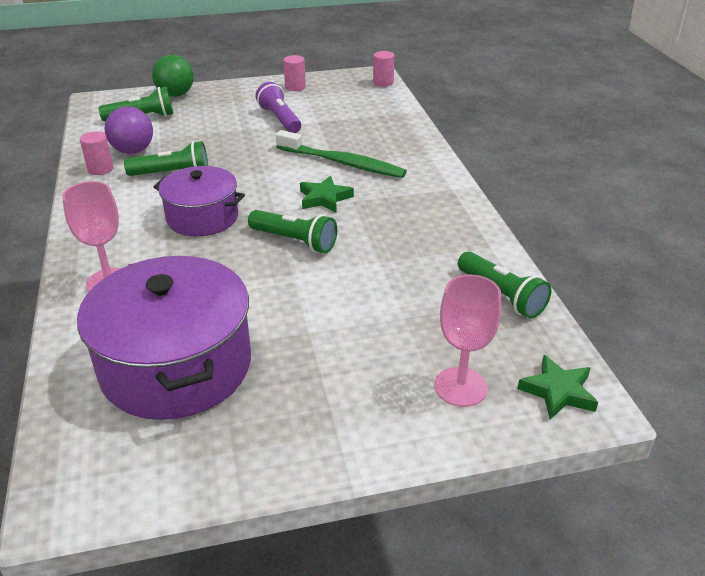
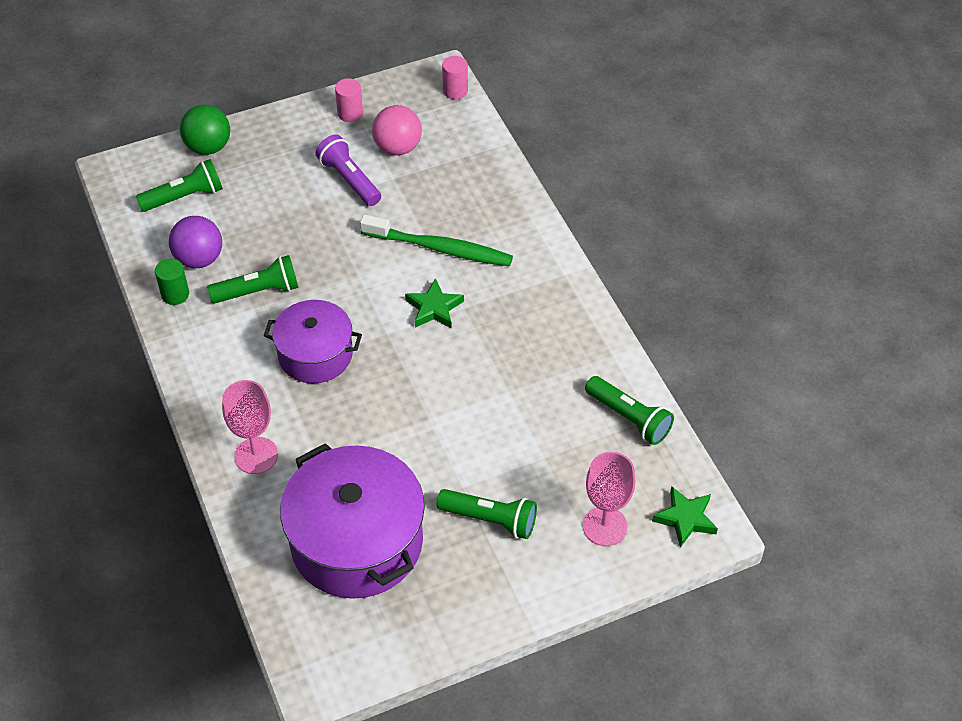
camera: 10 degrees left, 15 degrees up
pink cylinder [80,131,113,175] -> green cylinder [155,259,189,305]
green flashlight [248,210,337,253] -> green flashlight moved to [436,489,537,539]
none -> pink ball [372,105,422,155]

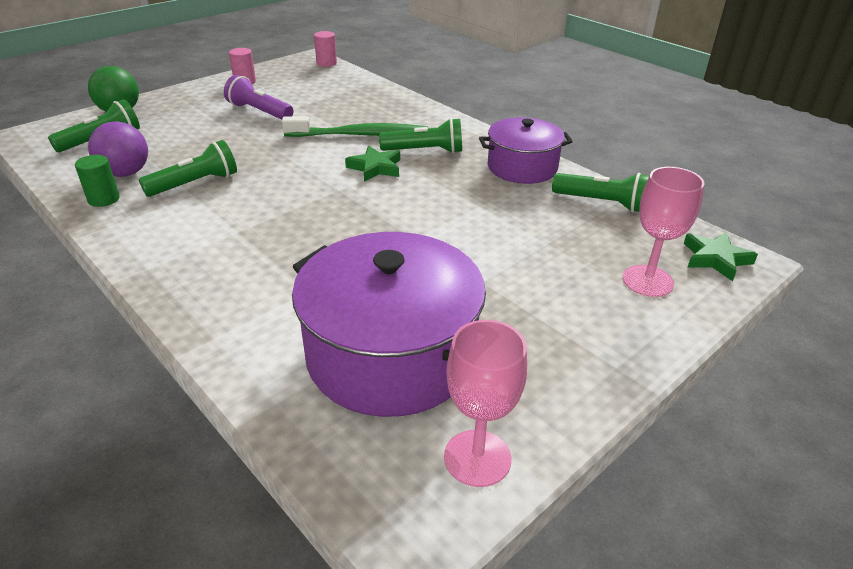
camera: 20 degrees left, 15 degrees down
pink goblet [222,380,278,474] -> pink goblet moved to [444,320,527,487]
purple pot [264,300,362,384] -> purple pot moved to [479,117,573,184]
pink ball [372,105,422,155] -> none
green flashlight [436,489,537,539] -> green flashlight moved to [379,118,462,153]

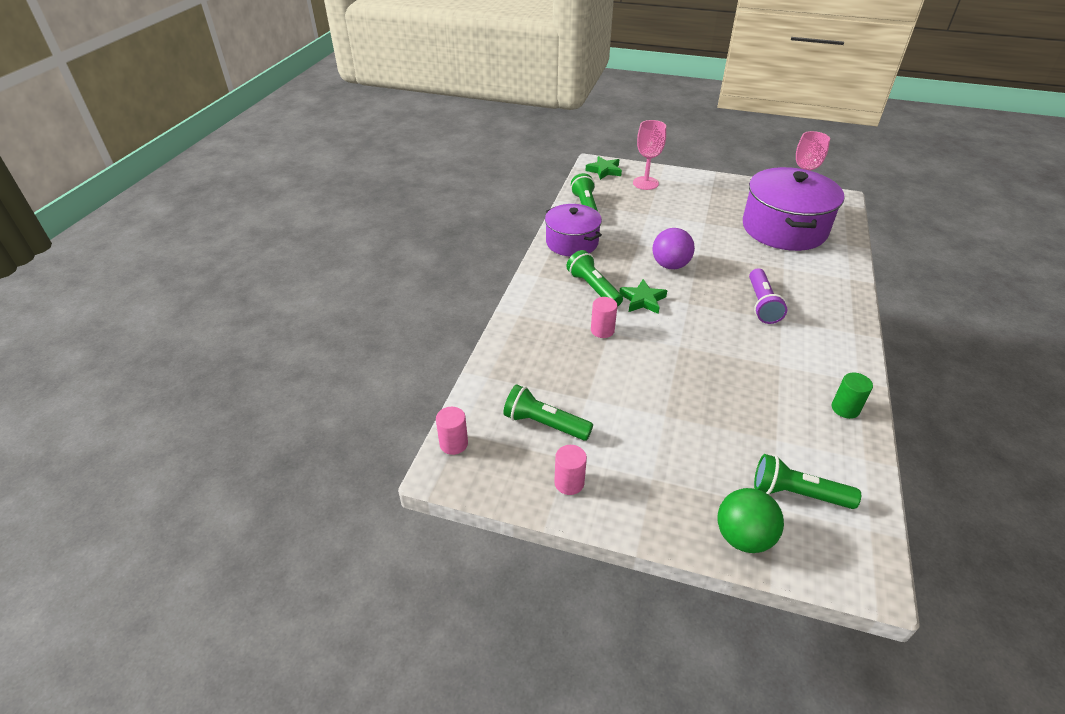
camera: 120 degrees left, 5 degrees up
purple ball [88,121,148,177] -> purple ball moved to [653,228,695,269]
green flashlight [139,140,237,197] -> green flashlight moved to [503,384,593,441]
purple flashlight [224,75,294,120] -> purple flashlight moved to [749,268,787,324]
green toothbrush [282,116,428,137] -> pink cylinder [591,297,618,338]

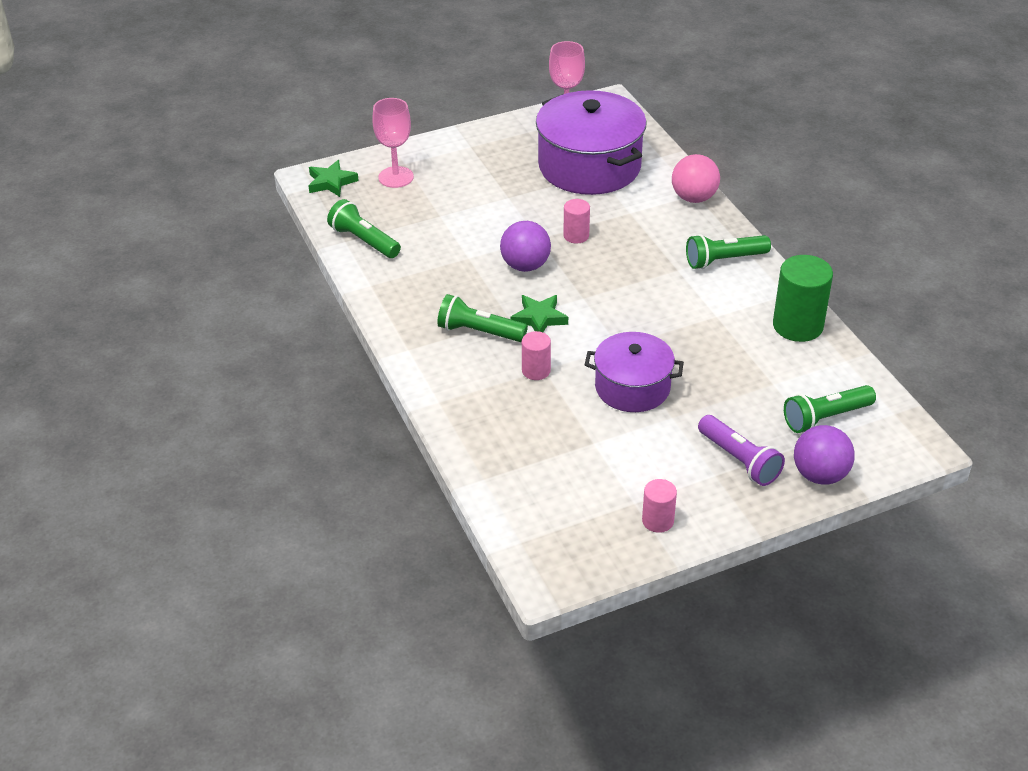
camera: 40 degrees left, 0 degrees up
pink cylinder [436,407,468,455] -> pink cylinder moved to [563,199,590,243]
green flashlight [503,384,593,441] -> green flashlight moved to [686,234,771,269]
purple pot [545,204,602,257] -> purple pot moved to [585,332,684,412]
green ball [718,488,784,553] -> purple ball [794,425,855,485]
purple flashlight [749,268,787,324] -> purple flashlight moved to [698,415,785,486]
green cylinder [832,373,873,419] -> green cylinder [773,255,833,342], size x1.81
none -> pink ball [672,154,720,203]

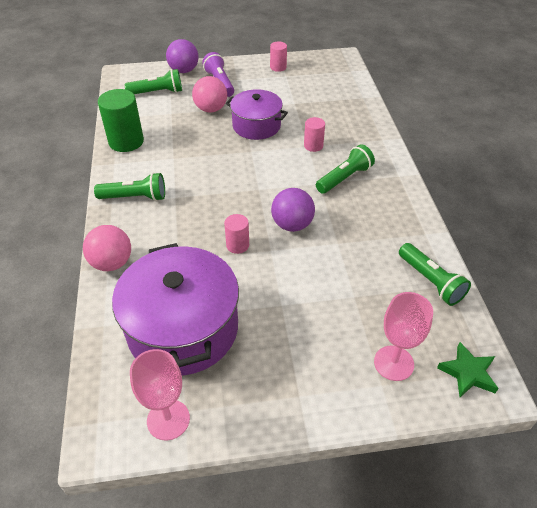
camera: 165 degrees left, 5 degrees up
green flashlight [437,294,528,342] -> green flashlight turned 75 degrees counterclockwise [316,144,375,194]
green star [510,295,568,332] -> none
none -> pink ball [192,76,227,113]

